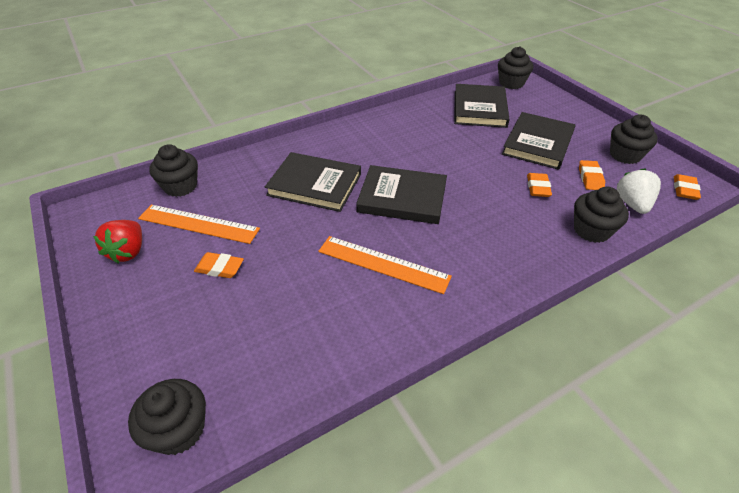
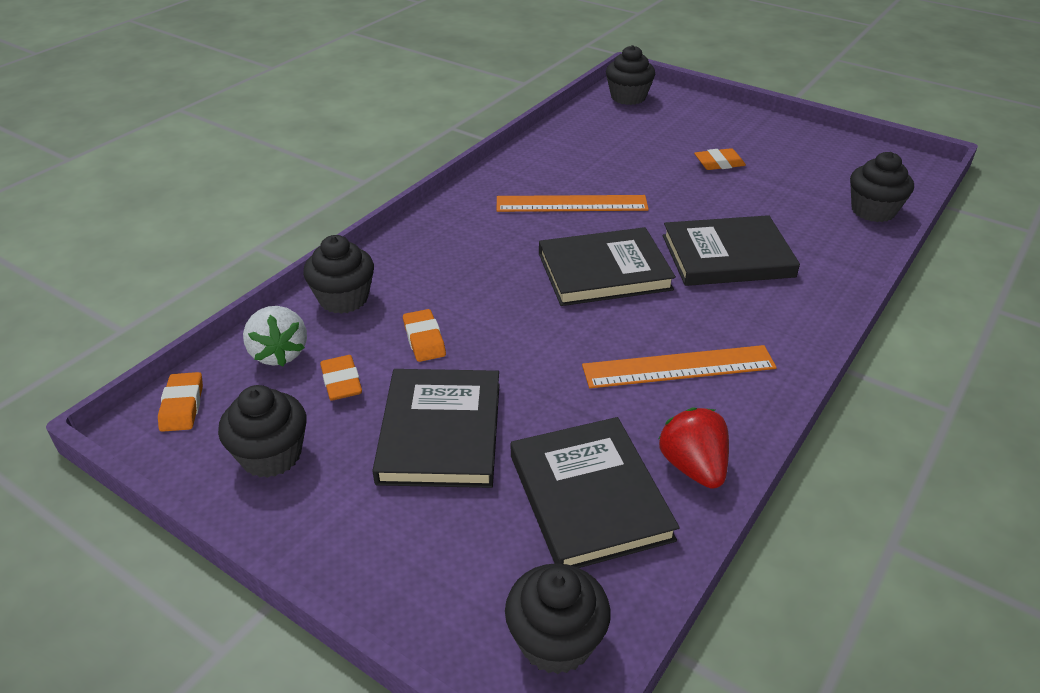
camera: 155 degrees right, 5 degrees down
red strawberry [93,220,142,263] -> red strawberry moved to [659,407,729,489]
orange ruler [138,205,260,244] -> orange ruler moved to [582,345,777,388]

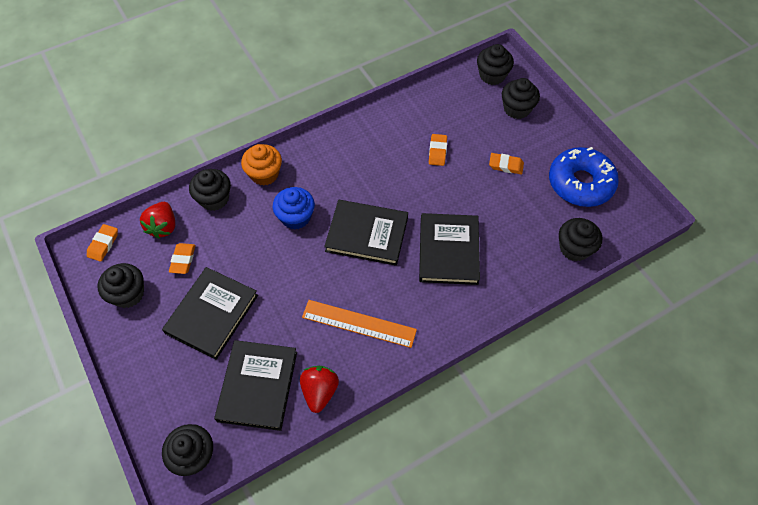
camera: 25 degrees right, 20 degrees up
white strawberry [243,306,307,366] -> red strawberry [140,202,175,239]
orange eraser [403,309,446,362] -> orange eraser moved to [429,134,447,166]
orange ruler [497,195,649,212] -> none
black book [663,215,800,286] -> black book turned 75 degrees clockwise [419,213,480,285]
none -> orange cupcake [241,144,282,186]
none -> blue cupcake [273,187,315,229]
none -> black cupcake [502,78,540,119]
none -> blue donut [549,147,619,207]

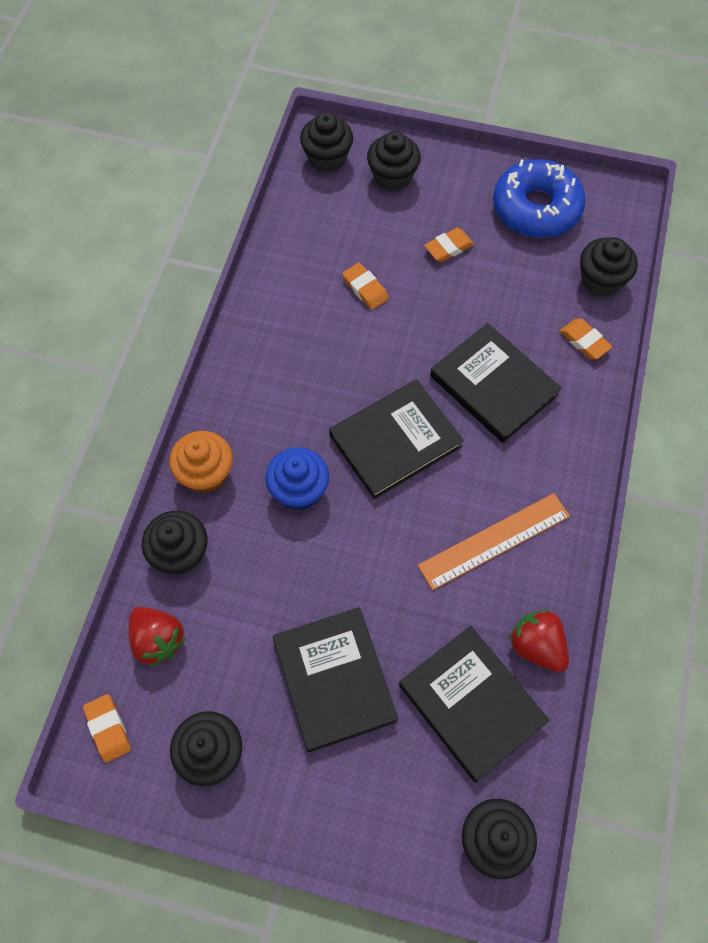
camera: 45 degrees left, 5 degrees up
orange eraser [169,243,195,274] -> orange eraser moved to [560,319,612,359]

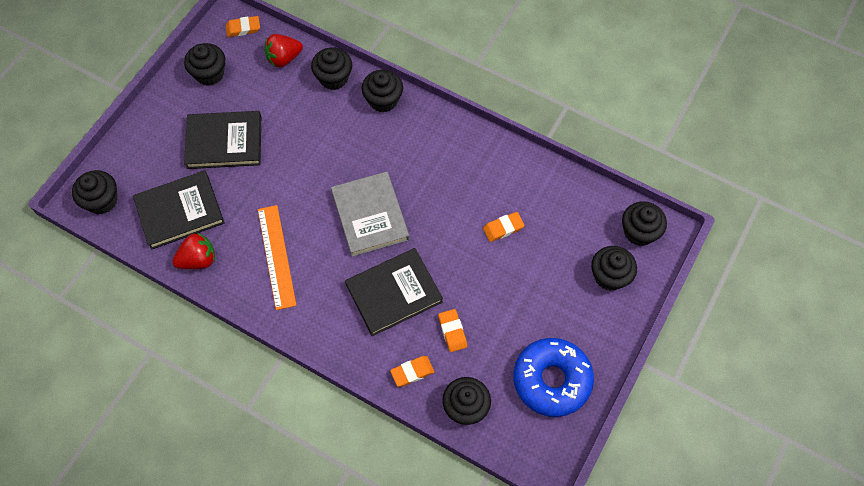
camera: 105 degrees right, 0 degrees up
orange cupcake [169,431,233,493] -> black cupcake [362,70,403,112]
blue cupcake [265,447,329,510] -> none
black book [329,379,464,499] -> grey book [331,172,410,257]
orange eraser [424,228,474,262] -> orange eraser moved to [438,309,467,352]

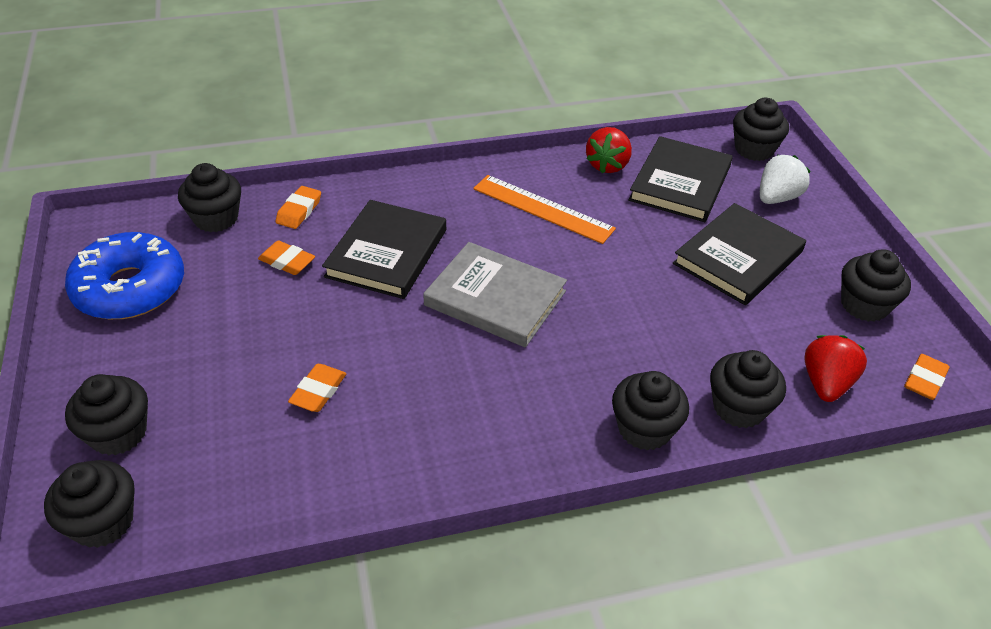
camera: 135 degrees right, 20 degrees down
none -> white strawberry [760,155,811,204]

